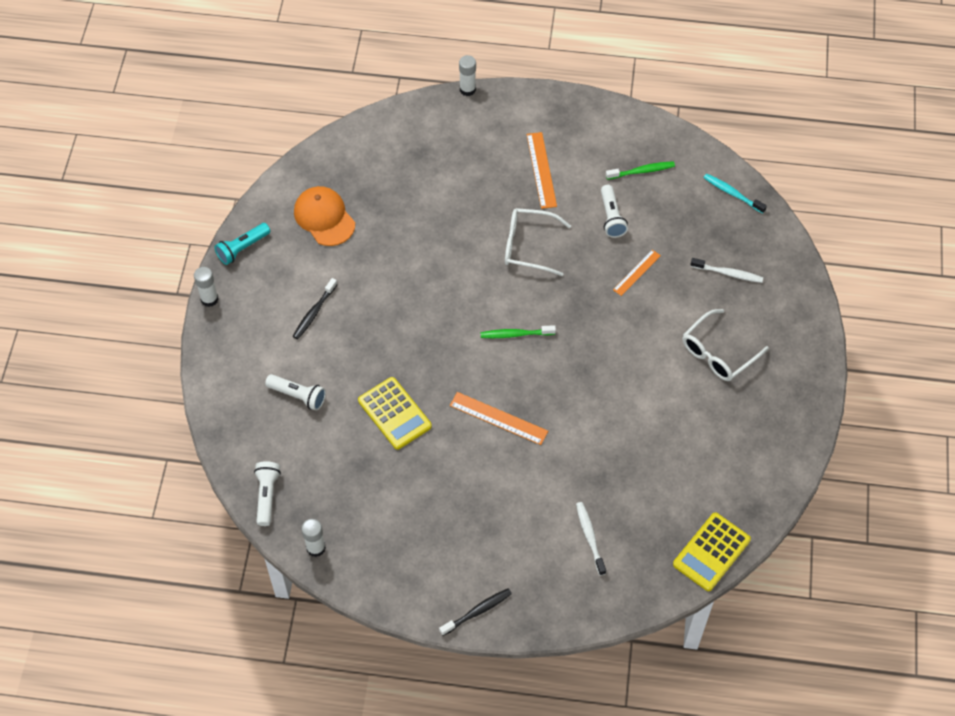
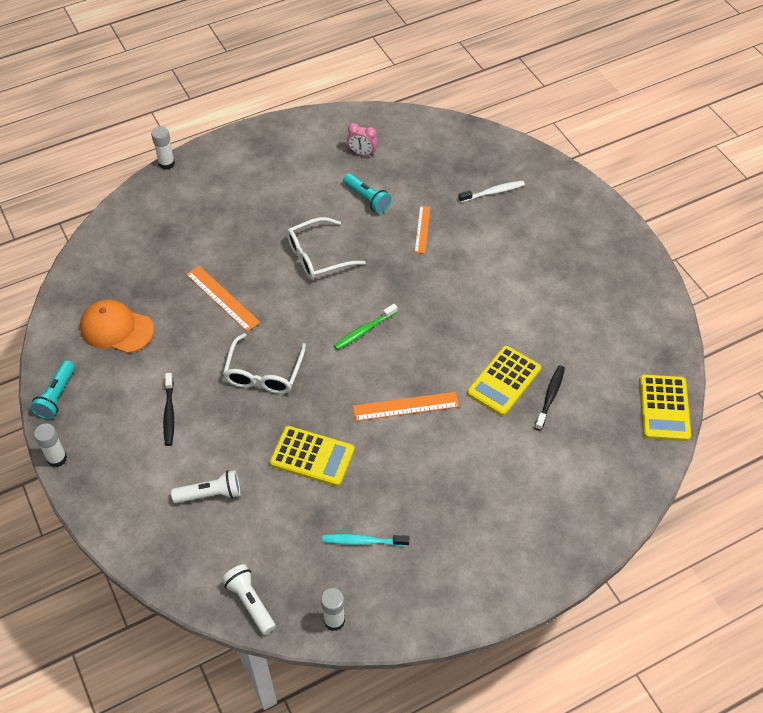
camera: 35 degrees left, 5 degrees down
black toothbrush [439,588,512,636] -> black toothbrush moved to [535,365,565,431]
orange ruler [527,132,557,209] -> orange ruler moved to [186,266,260,332]
white toothbrush [576,502,606,576] -> none
white flashlight [601,185,628,238] -> turquoise flashlight [343,173,392,214]
green toothbrush [606,161,675,180] -> pink clock [347,123,378,157]
white glasses [682,309,769,381] -> white glasses moved to [223,333,306,394]
turquoise toothbrush [703,173,767,214] -> turquoise toothbrush moved to [322,534,409,546]
none -> yellow calculator [467,346,541,416]

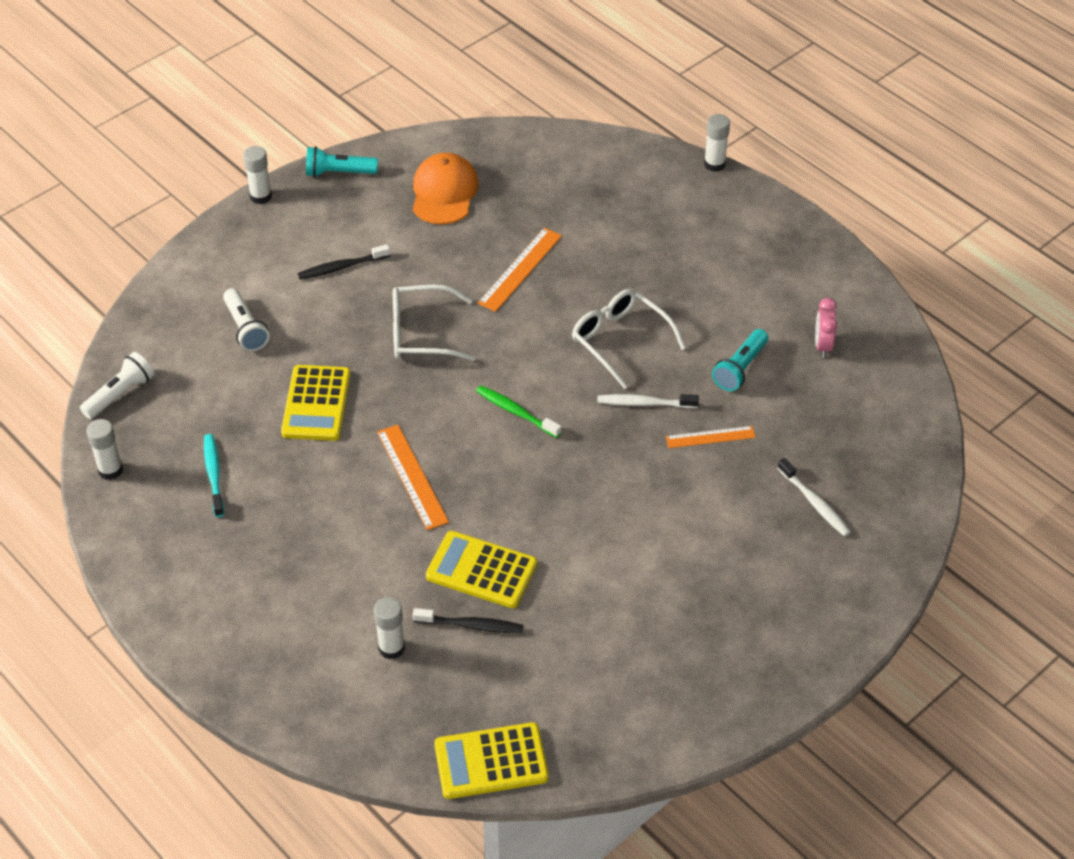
camera: 75 degrees right, 5 degrees down
none -> white glue stick [374,597,405,659]
none -> white toothbrush [597,394,699,408]

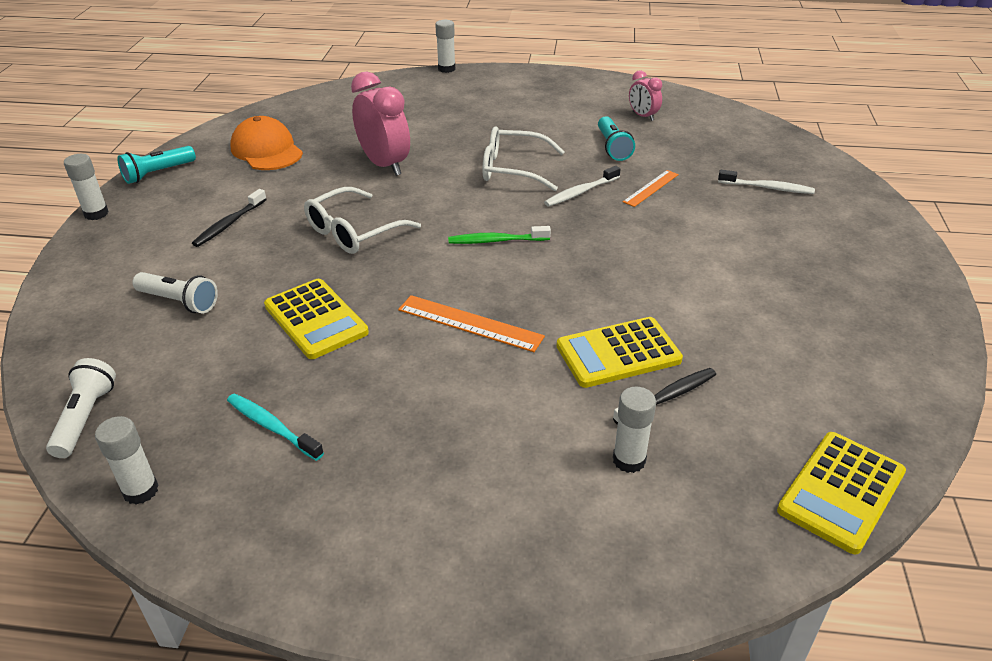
camera: 40 degrees left, 10 degrees down
orange ruler [478,228,562,312] -> pink clock [351,72,410,176]

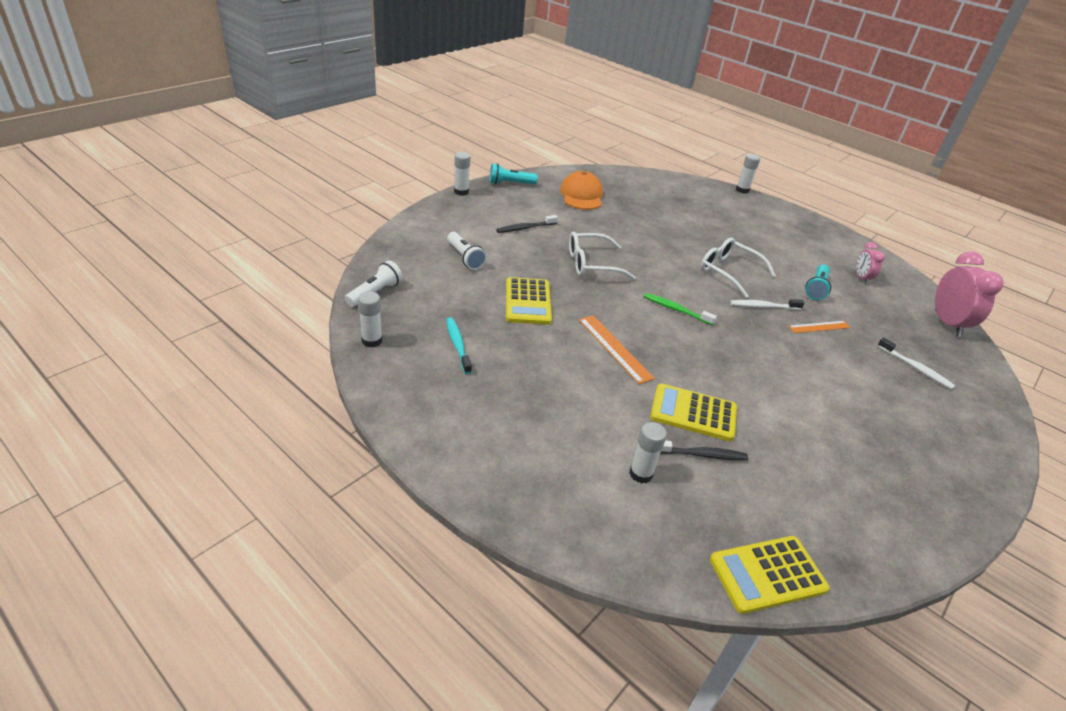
camera: 30 degrees right, 0 degrees up
pink clock [351,72,410,176] -> pink clock moved to [935,251,1003,337]

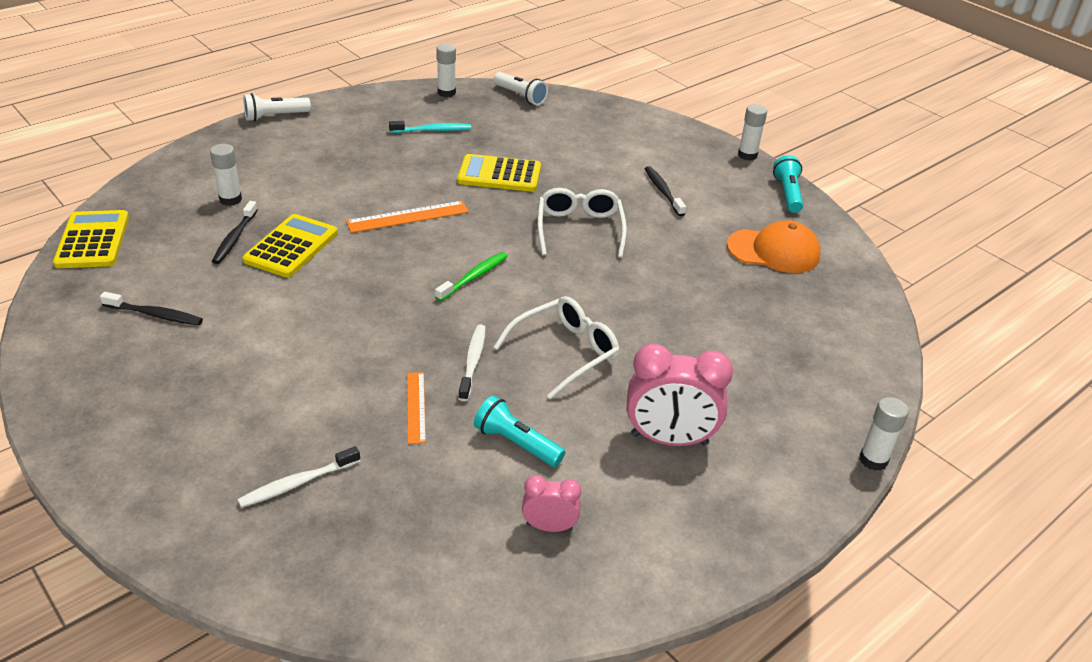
camera: 100 degrees right, 0 degrees up
white flashlight [447,232,487,270] -> white flashlight moved to [243,93,311,121]
pink clock [935,251,1003,337] -> pink clock moved to [627,343,733,446]
none -> black toothbrush [100,292,203,325]

